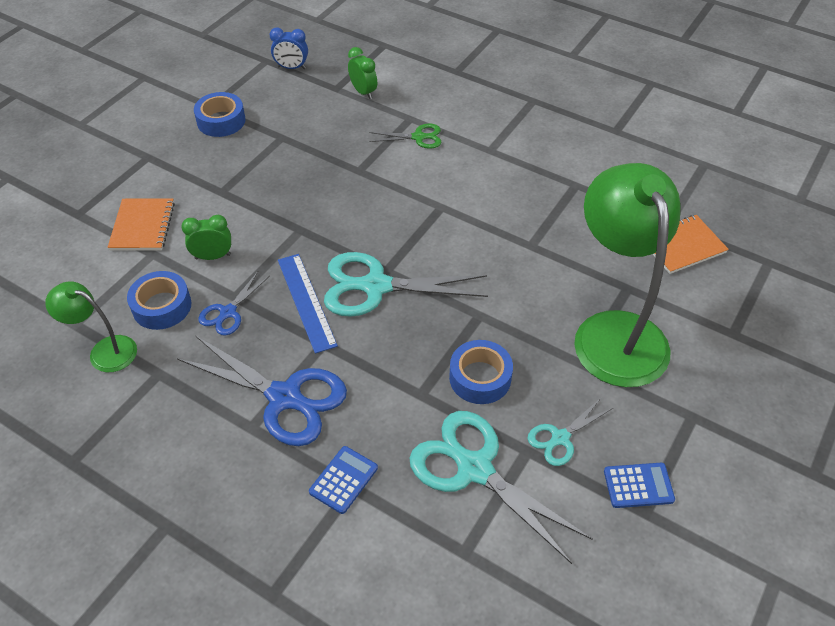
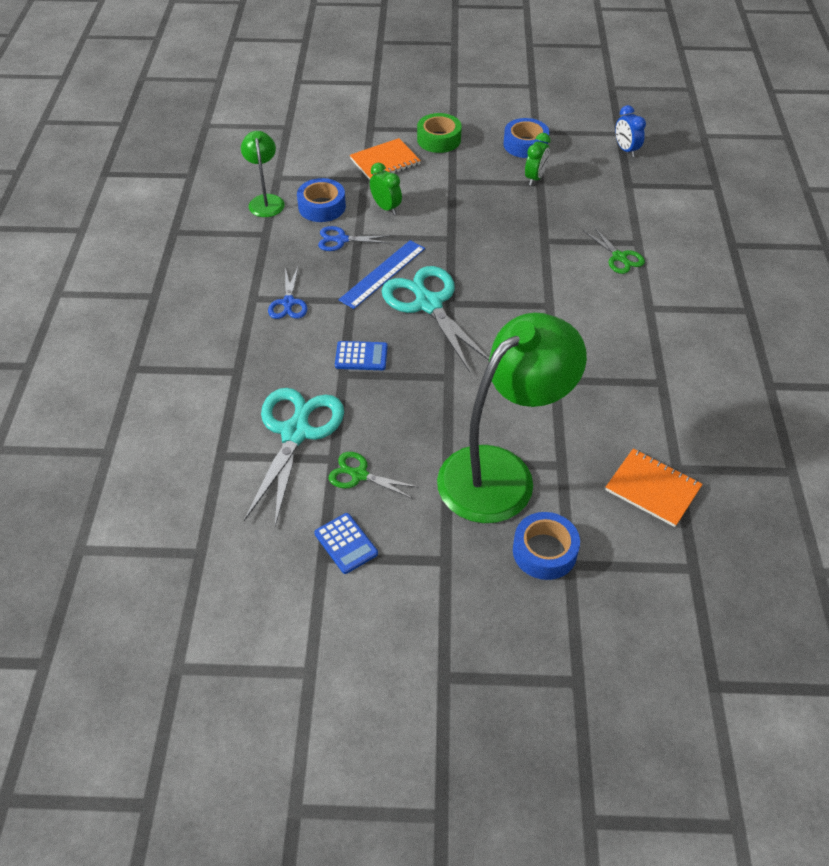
camera: 60 degrees right, 0 degrees up
blue scissors [177,336,347,446] -> blue scissors [268,267,308,319], size x0.52
blue calculator [309,446,378,514] -> blue calculator moved to [335,341,388,370]
green clock [348,47,377,99] -> green clock moved to [525,133,551,186]
blue tape [449,340,513,404] -> blue tape moved to [513,512,580,580]
turquoise scissors [528,398,613,466] -> green scissors [329,452,418,499]
none -> green tape [417,113,462,153]

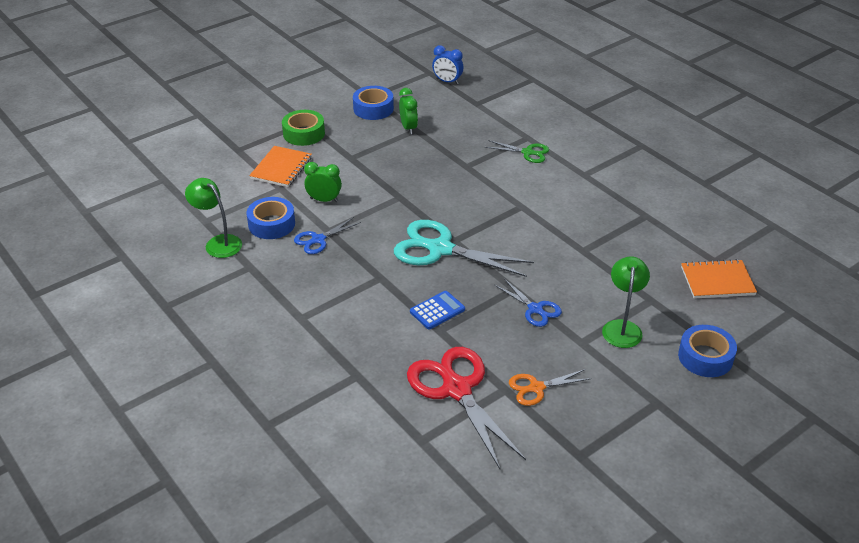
camera: 40 degrees left, 10 degrees down
turquoise scissors [244,388,344,526] -> red scissors [407,347,526,469]
blue scissors [268,267,308,319] -> blue scissors moved to [495,279,562,327]
blue calculator [314,513,378,574] -> none
green scissors [329,452,418,499] -> orange scissors [509,369,592,406]
blue ruler [338,240,425,309] -> none
green lamp [437,313,587,523] -> green lamp [602,256,650,348], size x0.48

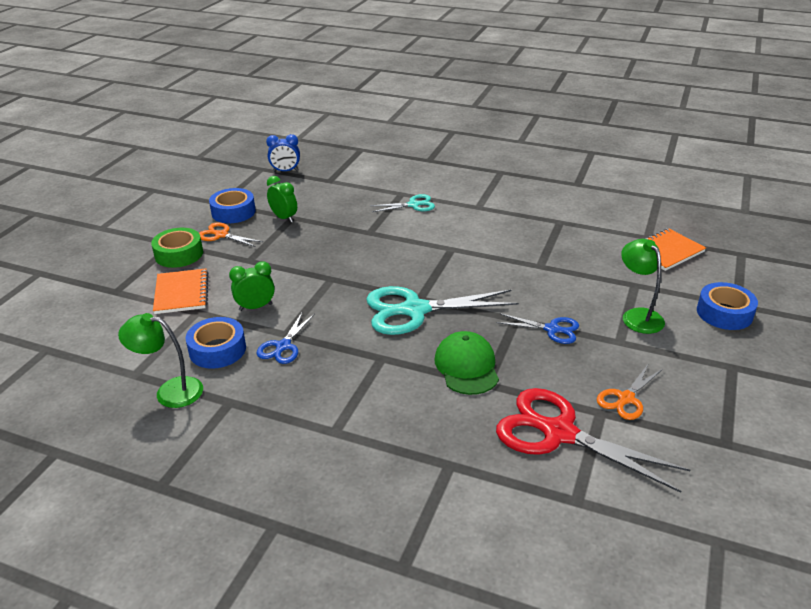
camera: 30 degrees left, 5 degrees down
blue calculator [410,291,465,329] -> green cap [434,331,499,395]
green scissors [485,140,549,163] -> turquoise scissors [370,194,435,212]
none -> orange scissors [199,222,263,247]

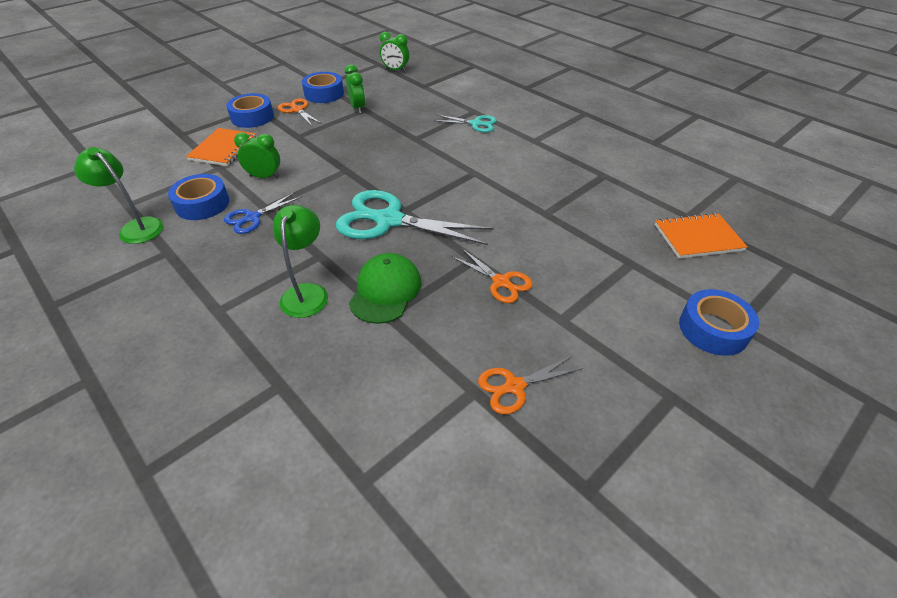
camera: 25 degrees right, 10 degrees up
green tape [151,228,203,268] -> blue tape [226,93,274,128]
blue clock [266,134,300,172] -> green clock [380,32,409,72]
blue scissors [496,313,579,344] -> orange scissors [452,249,533,303]
red scissors [496,388,690,493] -> none
green lamp [621,239,665,334] -> green lamp moved to [273,205,328,318]

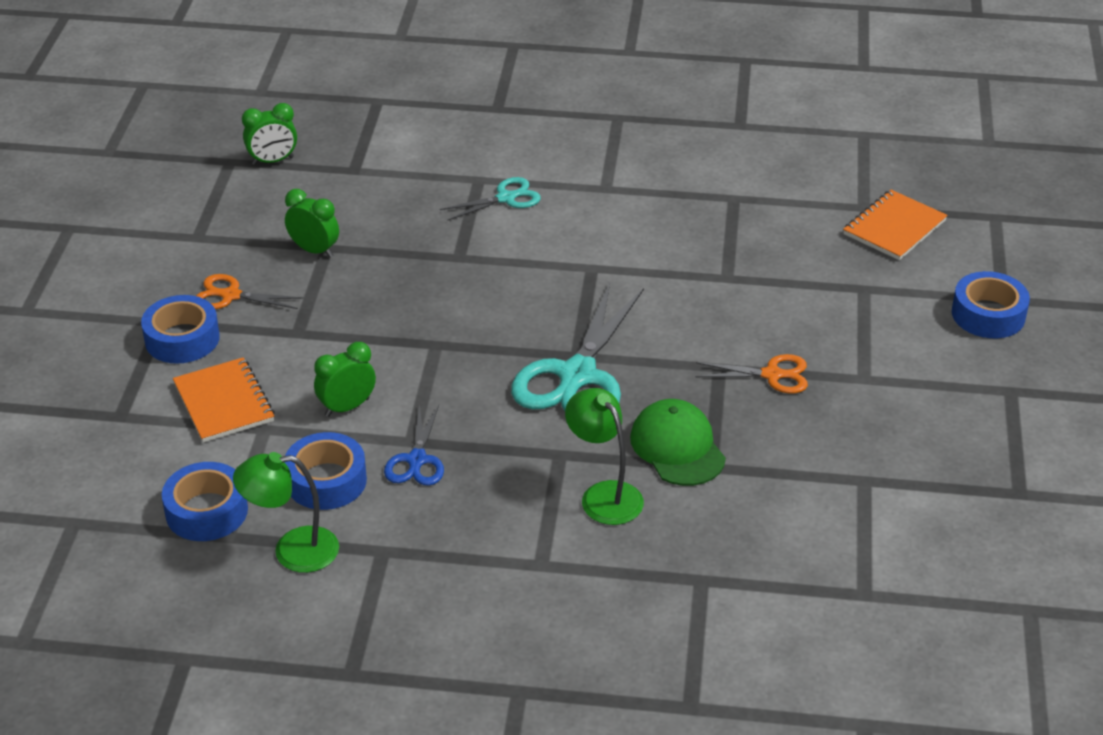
camera: 40 degrees left, 5 degrees down
blue tape [302,72,344,103] -> blue tape moved to [162,462,248,541]
turquoise scissors [336,190,494,245] -> turquoise scissors turned 45 degrees counterclockwise [511,283,644,411]
orange scissors [478,356,583,414] -> none

